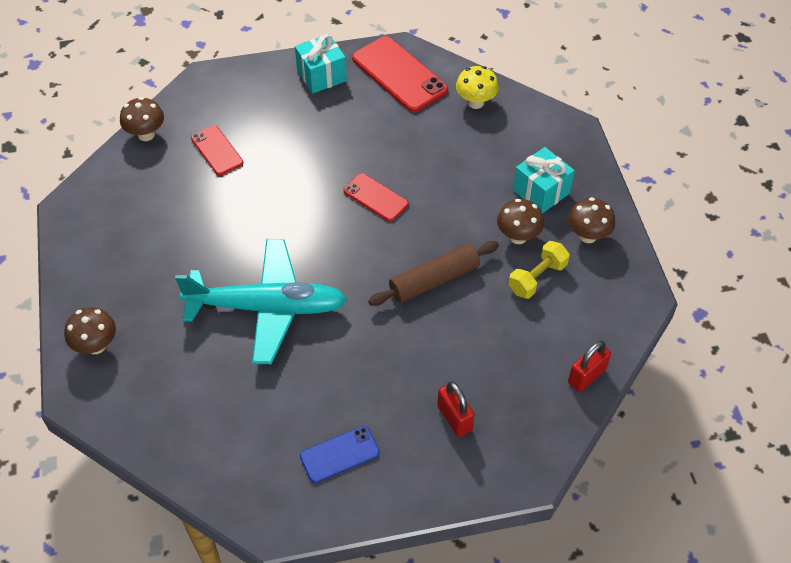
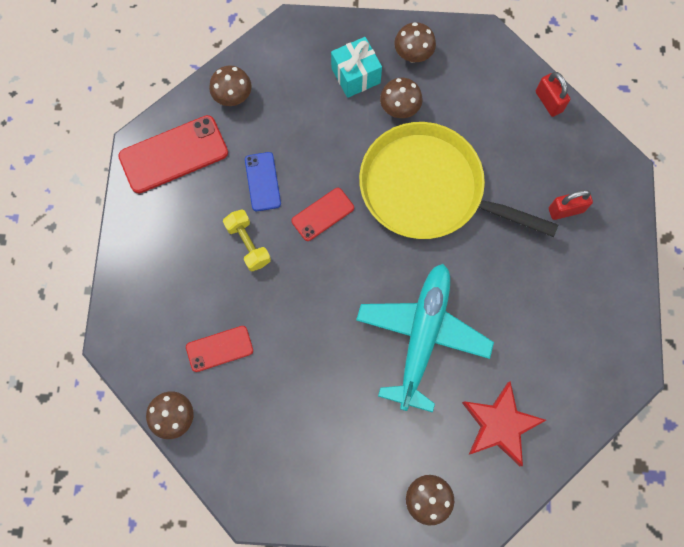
camera: 75 degrees left, 20 degrees up
turquoise gift [295,34,347,93] -> none
blue phone [300,426,380,483] -> blue phone moved to [245,152,281,211]
brown rolling pin [368,241,499,306] -> yellow pan [359,122,558,239]
yellow mushroom [456,66,499,109] -> brown mushroom [209,65,252,106]
yellow dumbbell [509,241,570,299] -> yellow dumbbell moved to [223,209,271,271]
none -> red star [462,381,546,466]

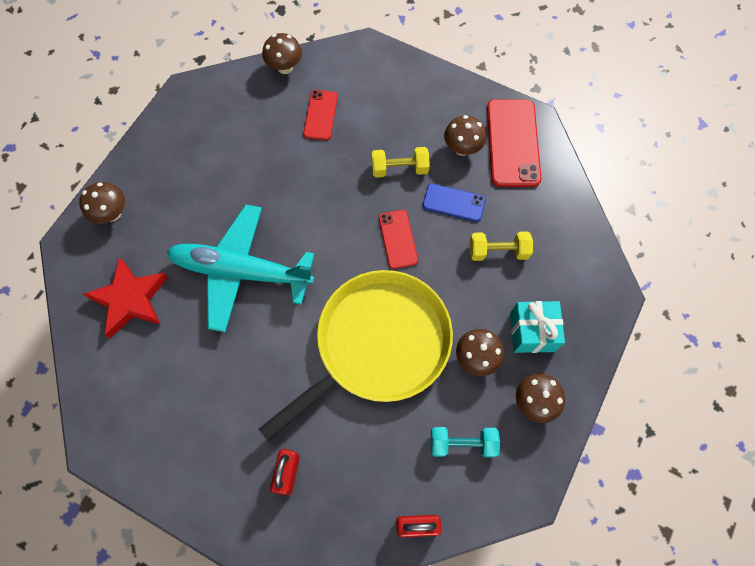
camera: 115 degrees right, 5 degrees down
brown mushroom [209,65,252,106] -> brown mushroom moved to [444,115,486,156]
turquoise plane [356,264,494,413] -> turquoise plane turned 150 degrees clockwise [167,205,314,332]
none -> turquoise dumbbell [431,427,500,458]
none -> yellow dumbbell [470,231,533,261]

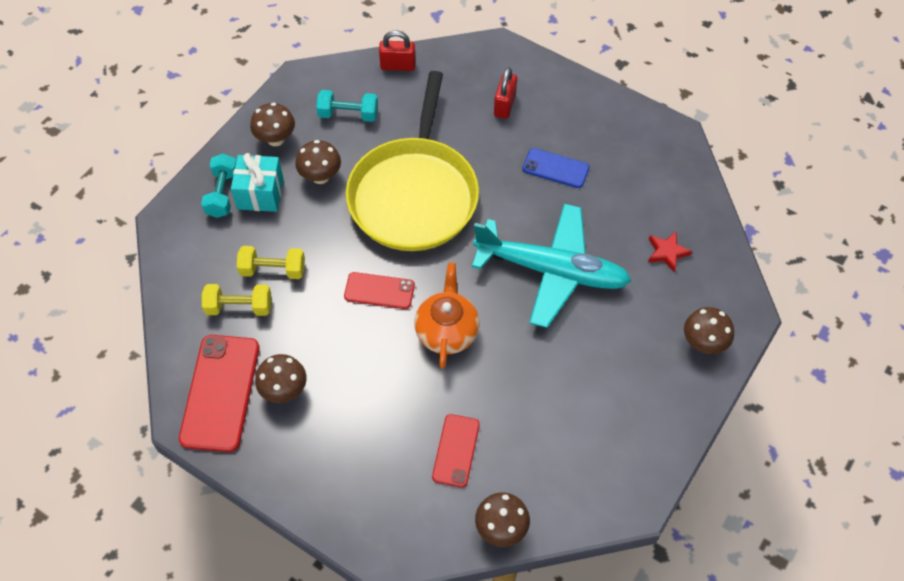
camera: 175 degrees left, 10 degrees down
red star [83,257,168,338] -> red star [648,231,692,272], size x0.53
yellow pan [258,270,453,441] -> yellow pan turned 45 degrees counterclockwise [346,71,479,251]
yellow dumbbell [372,147,430,178] -> yellow dumbbell moved to [202,284,271,316]
red phone [379,210,418,269] -> red phone turned 75 degrees counterclockwise [344,272,415,309]
blue phone [423,184,486,222] -> blue phone moved to [522,148,590,188]
none -> turquoise dumbbell [201,154,236,218]
none -> orange teapot [414,263,480,369]

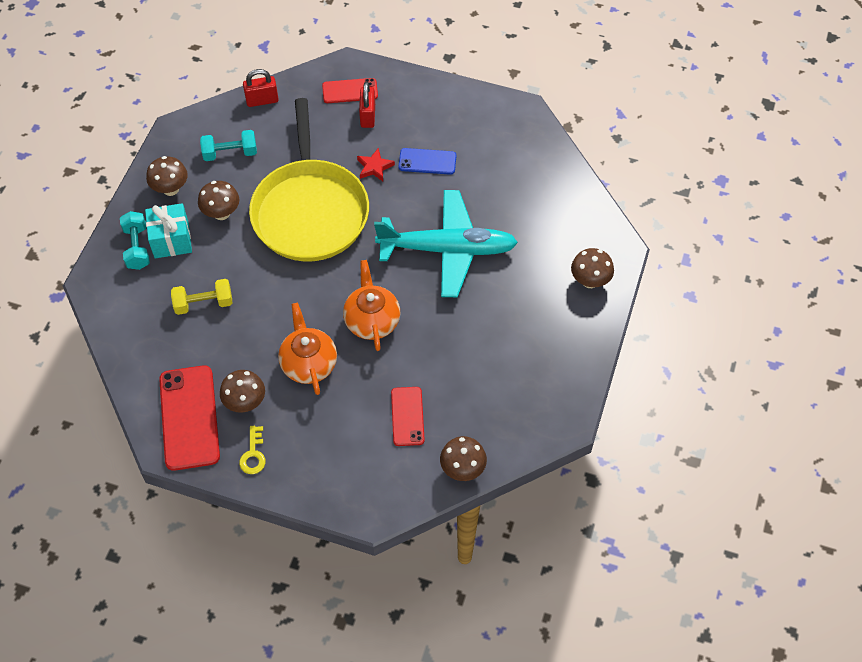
camera: 15 degrees left, 0 degrees up
yellow dumbbell [202,284,271,316] -> none
red phone [344,272,415,309] -> red phone moved to [322,78,378,103]
red star [648,231,692,272] -> red star moved to [357,148,395,181]
none -> yellow key [239,426,266,474]
none -> orange teapot [278,303,337,395]

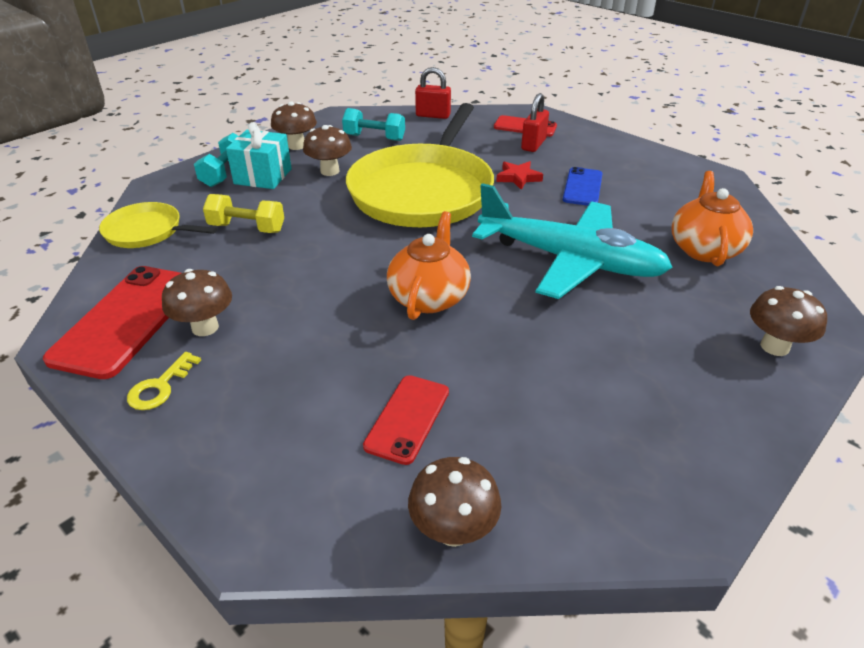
camera: 25 degrees right, 20 degrees down
orange teapot [278,303,337,395] -> orange teapot moved to [672,171,753,266]
blue phone [399,148,456,175] -> blue phone turned 75 degrees clockwise [563,167,603,206]
none -> yellow pan [99,202,217,248]

